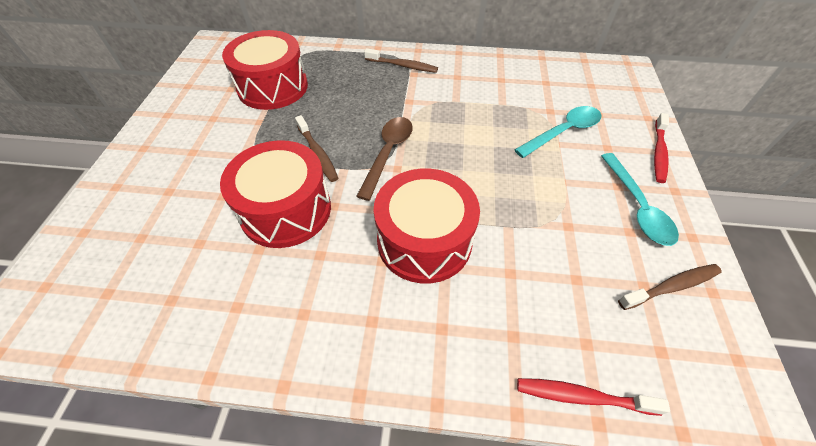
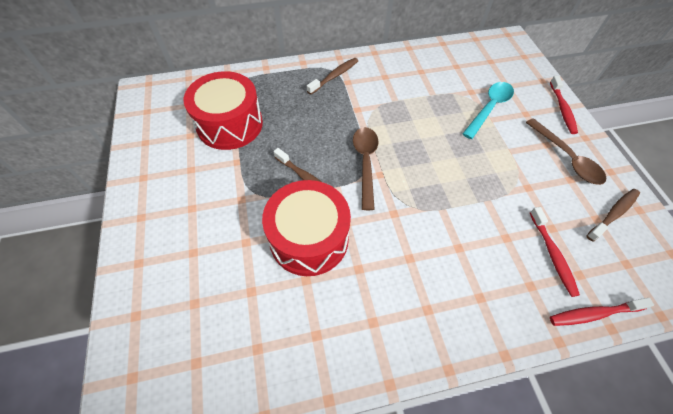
camera: 20 degrees left, 5 degrees up
brown toothbrush [364,48,438,73] -> brown toothbrush turned 45 degrees counterclockwise [307,58,358,95]
red drum [374,169,480,283] -> none
turquoise spoon [601,153,679,246] -> brown spoon [526,118,606,185]
none -> red toothbrush [530,207,580,297]

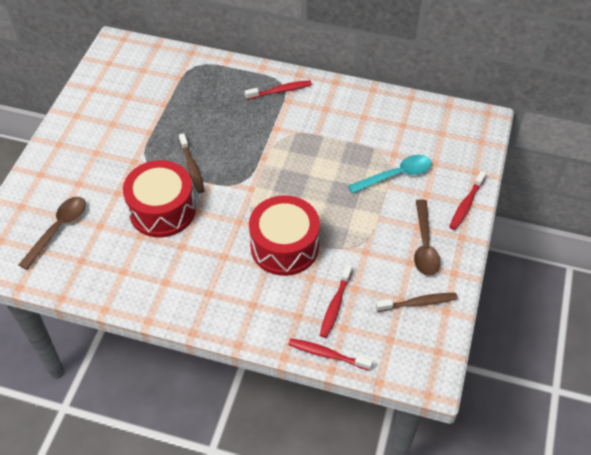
camera: 30 degrees right, 5 degrees down
red drum [184,71,263,150] -> red drum moved to [249,195,320,276]
brown toothbrush [307,58,358,95] -> red toothbrush [245,80,312,100]
brown spoon [353,127,379,210] -> brown spoon moved to [18,197,86,270]

